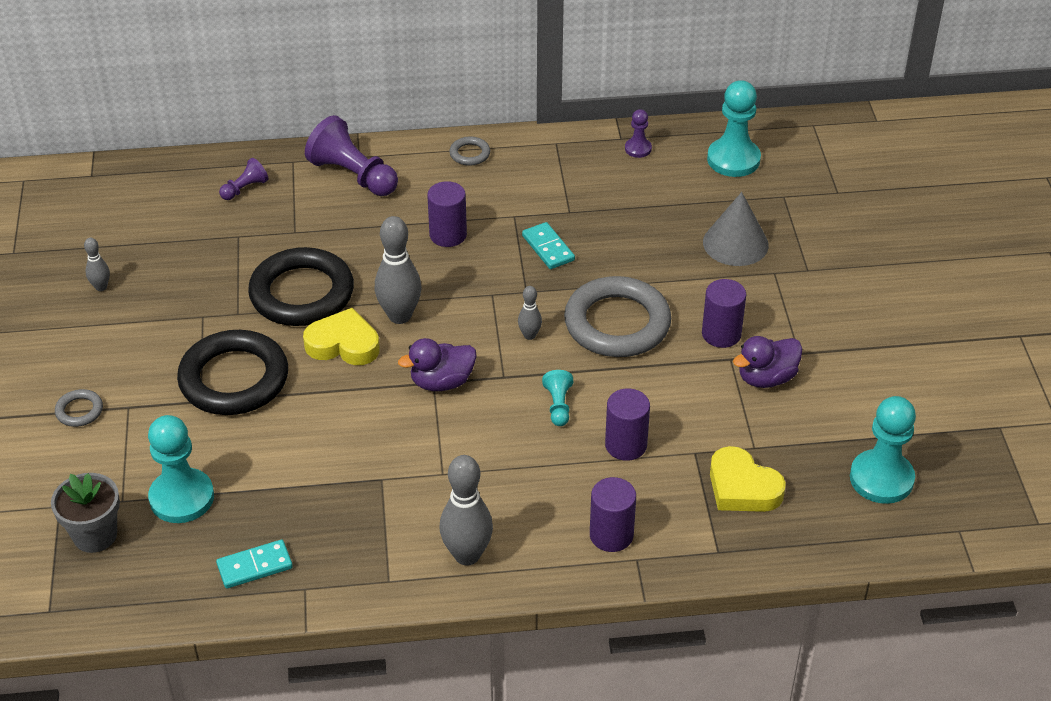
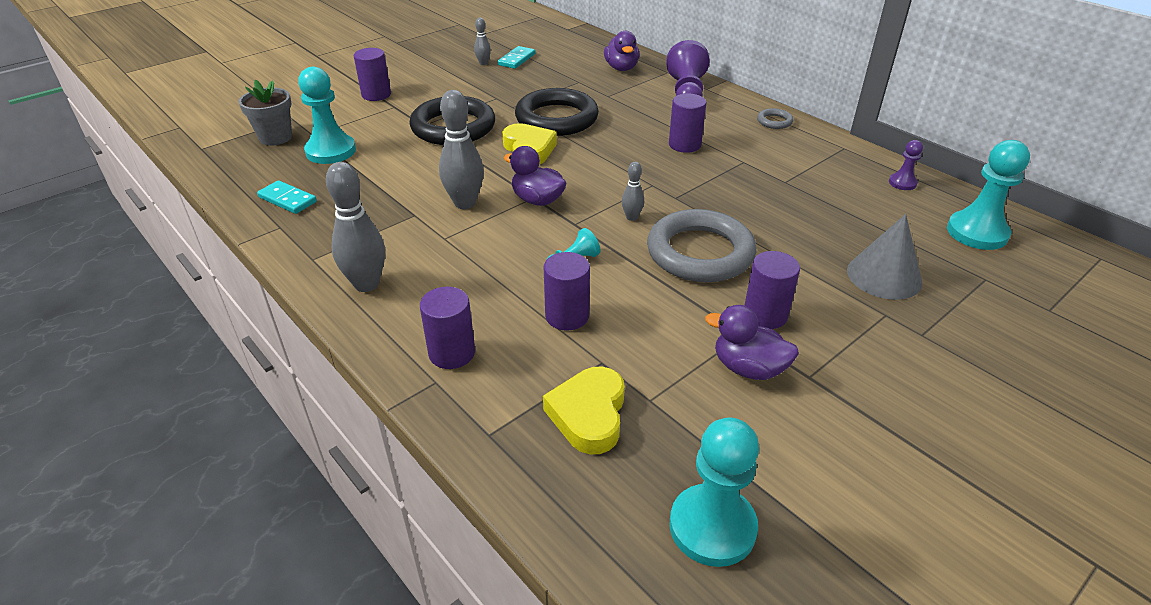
camera: 55 degrees right, 5 degrees down
grey ring [55,389,103,427] -> purple cylinder [354,48,391,101]
purple pawn [219,158,268,200] -> purple duck [604,31,639,71]
grey bowling pin [375,216,421,324] -> grey bowling pin moved to [439,90,484,209]
turquoise domino [522,222,575,269] -> turquoise domino moved to [498,46,535,69]

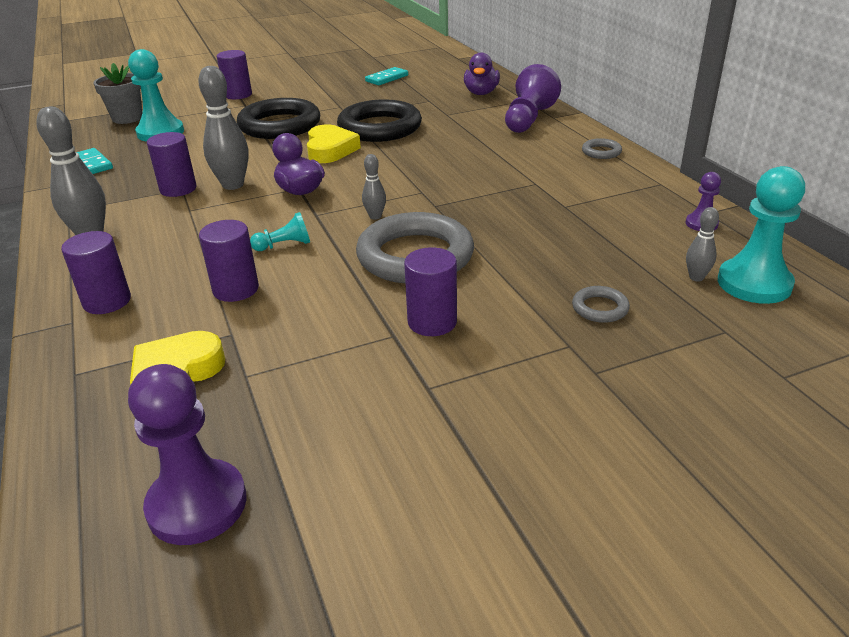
camera: 20 degrees right, 5 degrees down
grey bowling pin [474,18,491,65] -> grey bowling pin moved to [686,207,719,282]
purple cylinder [669,93,707,153] -> purple cylinder moved to [147,132,197,197]
turquoise pawn [669,417,759,567] -> purple pawn [128,364,247,545]
purple duck [705,305,799,380] -> none
grey cone [847,214,922,300] -> grey ring [572,286,630,323]

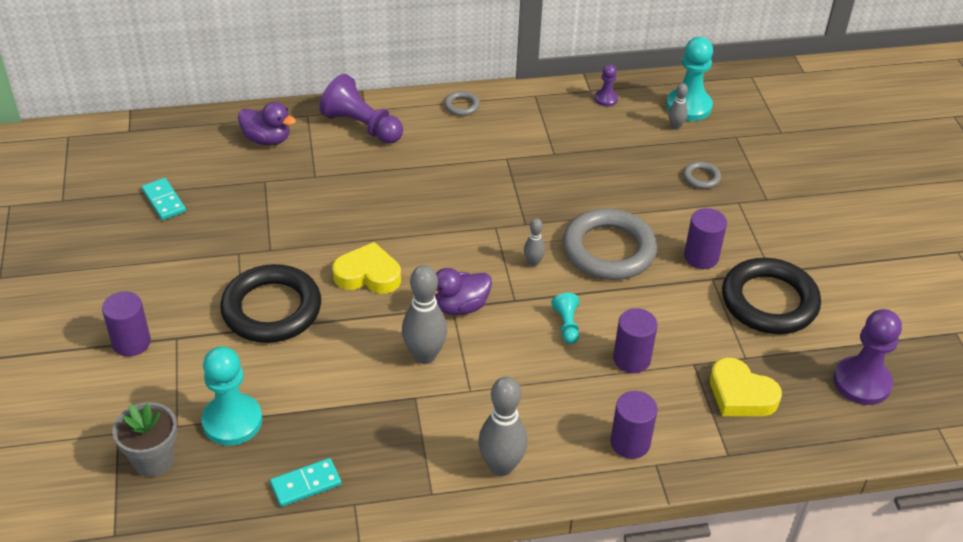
camera: 80 degrees left, 10 degrees up
purple cylinder [147,132,197,197] -> none
black ring [337,99,422,142] -> black ring moved to [722,258,821,334]

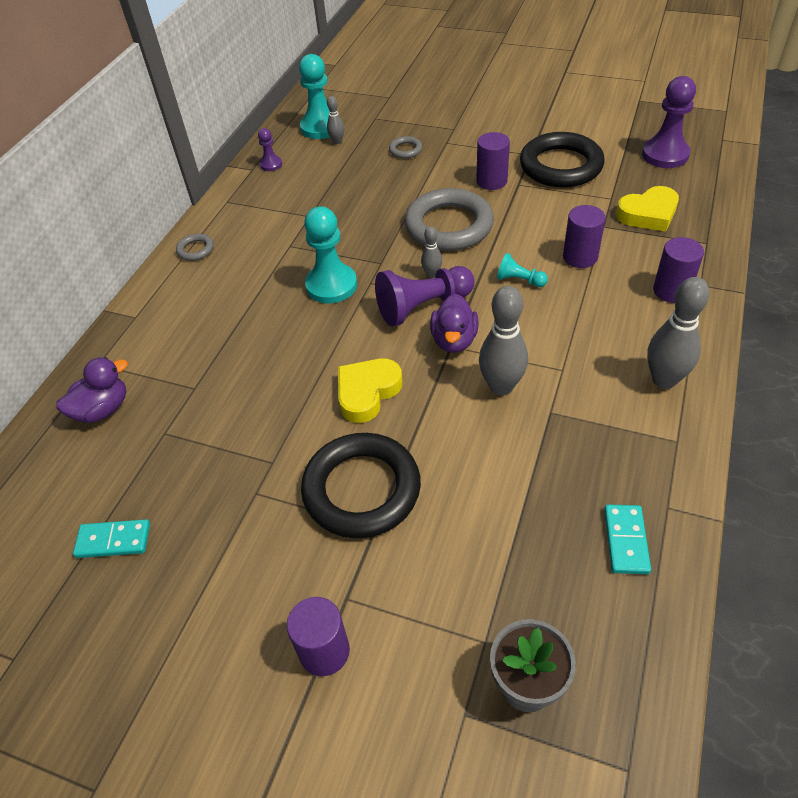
camera: 55 degrees left, 5 degrees up
turquoise pawn [201,346,262,446] -> turquoise pawn moved to [304,206,357,303]
purple pawn [319,74,403,144] -> purple pawn moved to [375,266,475,326]

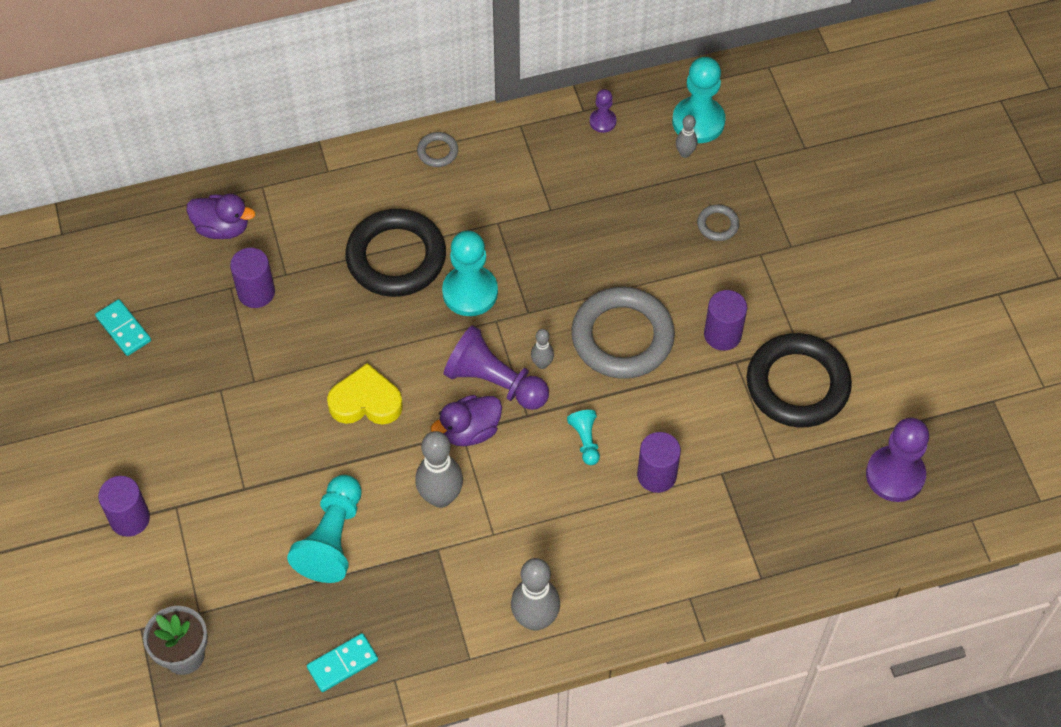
camera: 50 degrees right, 10 degrees up
black ring [301,433,421,538] -> black ring moved to [345,209,446,297]
yellow heart [616,186,679,232] -> none
purple cylinder [653,237,704,303] -> purple cylinder moved to [230,248,275,308]
none -> turquoise pawn [287,475,362,583]

